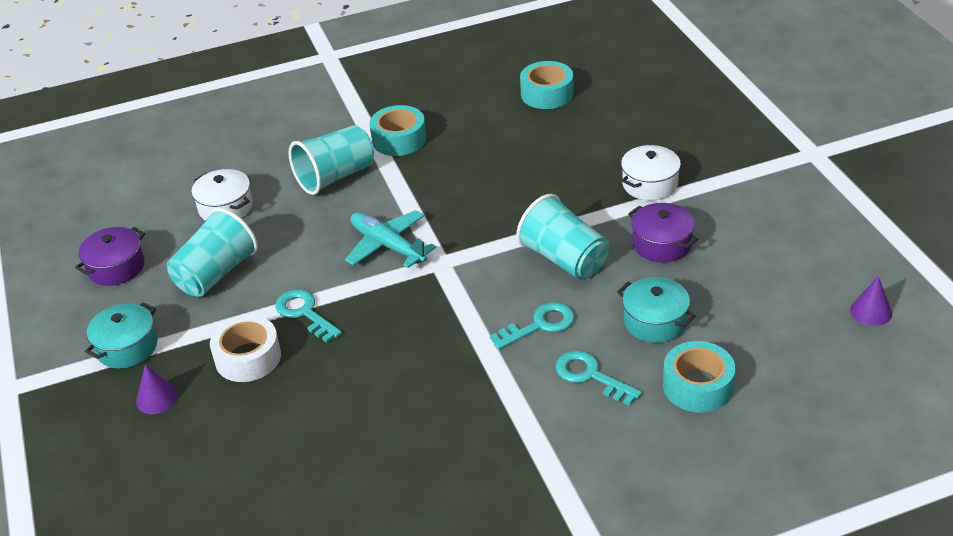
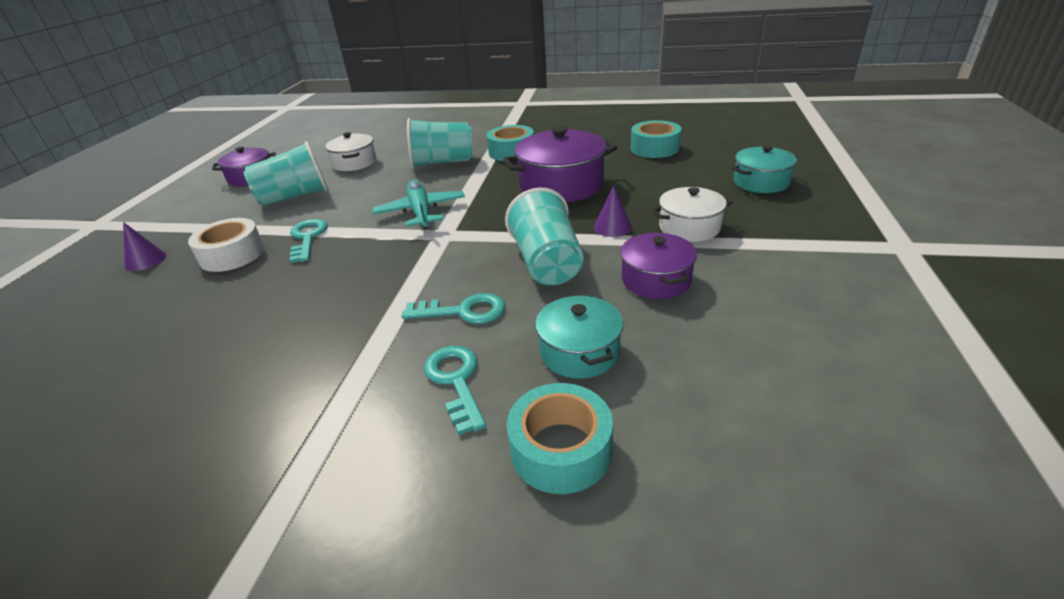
camera: 30 degrees right, 5 degrees down
turquoise pot [85,302,157,368] -> turquoise pot moved to [732,145,798,193]
purple cone [850,276,892,326] -> purple cone moved to [594,186,632,237]
none -> purple pot [503,126,617,203]

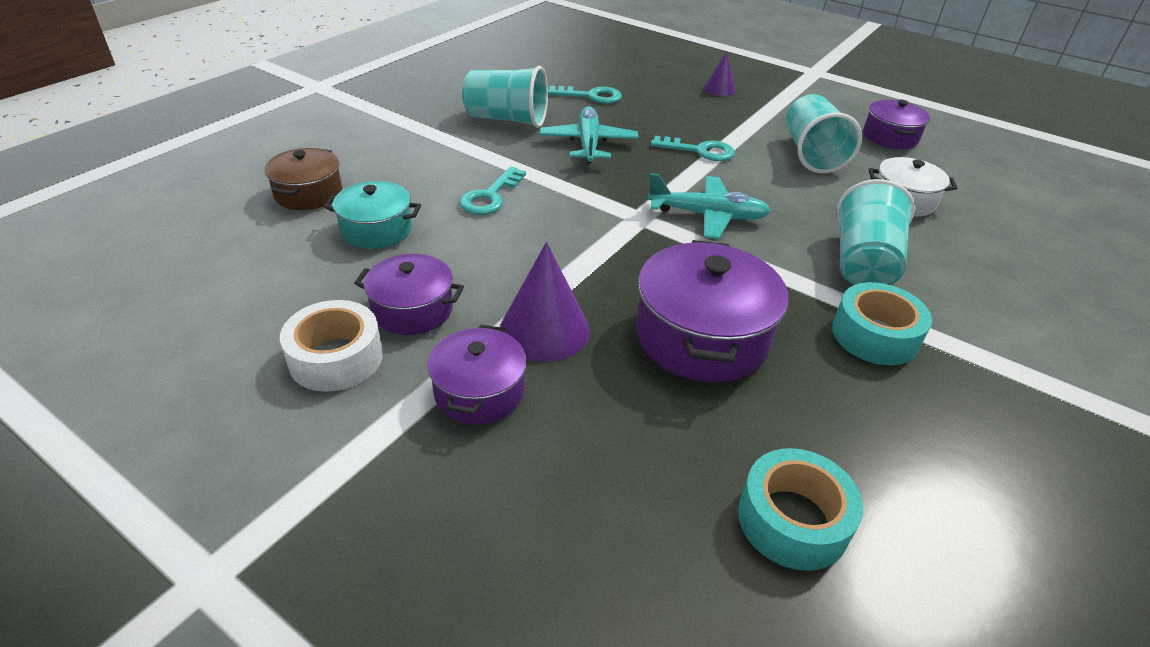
camera: 110 degrees right, 5 degrees up
white tape [188,218,264,272] -> white tape moved to [280,300,383,392]
turquoise key [424,346,486,435] -> turquoise key moved to [548,86,622,104]
turquoise cup [505,188,583,285] -> turquoise cup moved to [463,66,548,128]
turquoise tape [507,383,613,494] -> brown pot [265,148,342,210]
purple cone [594,186,632,237] -> purple cone [500,242,590,362], size x1.72
white pot [651,187,733,242] -> purple pot [427,325,527,424]
turquoise pot [732,145,798,193] -> none
none -> turquoise plane [540,106,639,163]

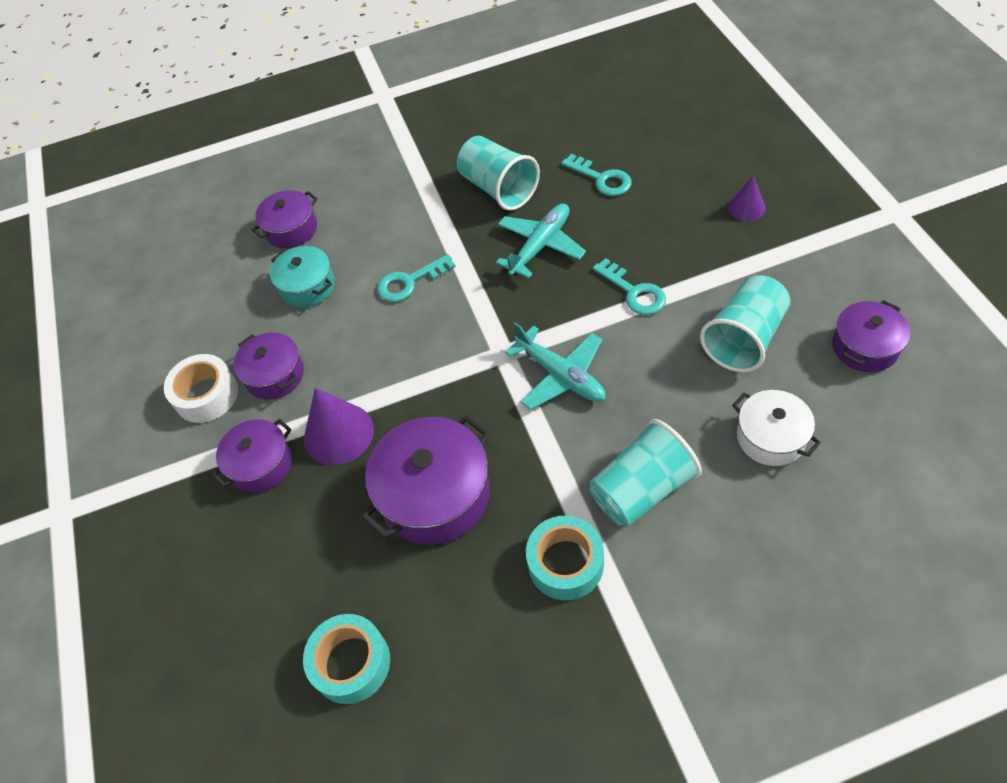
camera: 45 degrees right, 15 degrees up
brown pot [265,148,342,210] -> purple pot [252,190,318,248]

